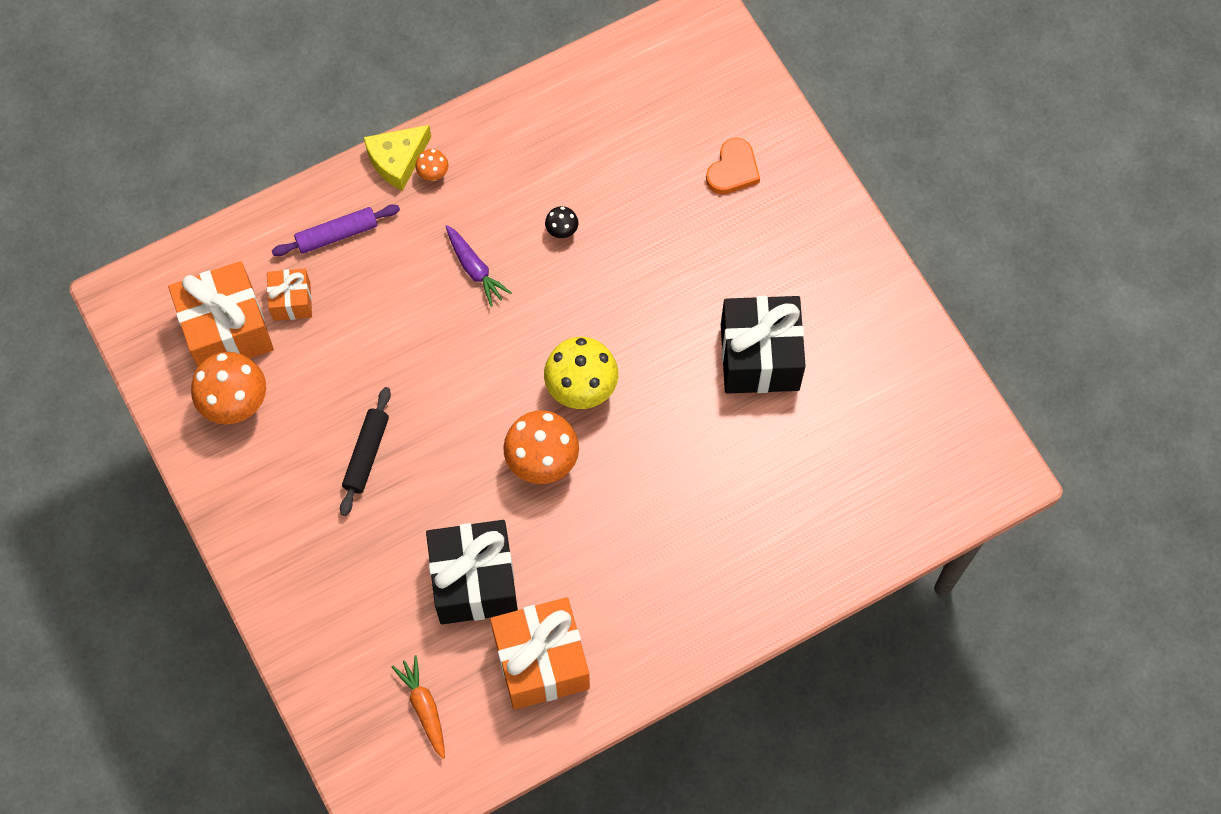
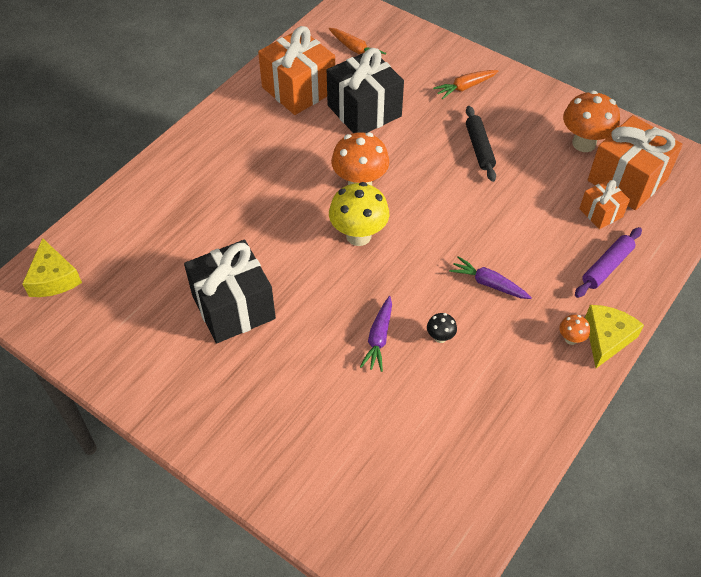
camera: 155 degrees right, 15 degrees down
orange heart [706,138,760,194] -> none
none -> yellow cheese [22,238,82,297]
none -> purple carrot [360,296,392,372]
none -> orange carrot [433,70,498,99]

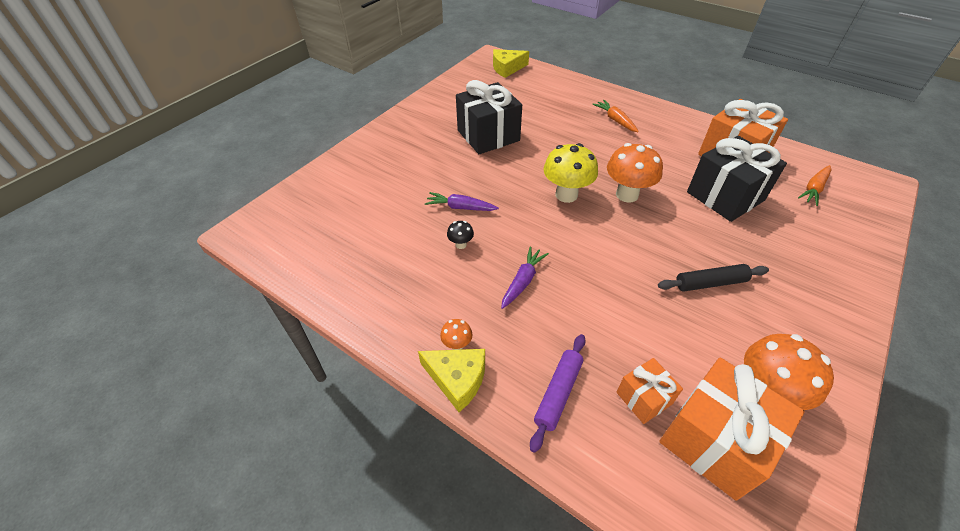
camera: 90 degrees right, 5 degrees down
orange carrot [433,70,498,99] -> orange carrot moved to [592,100,639,132]
purple rolling pin [575,227,642,298] -> purple rolling pin turned 75 degrees clockwise [530,334,586,453]

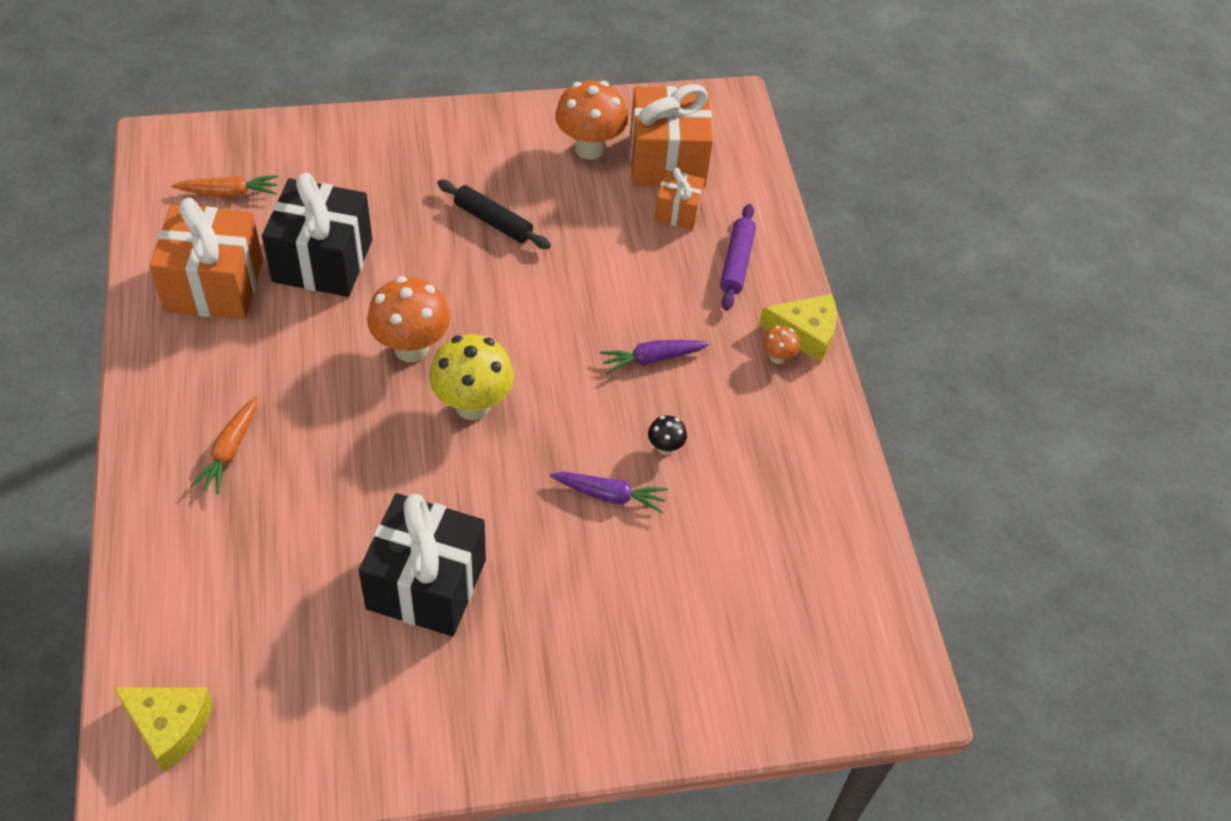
camera: 140 degrees left, 5 degrees up
yellow cheese [418,349,485,412] -> yellow cheese turned 120 degrees clockwise [759,294,837,362]
purple carrot [425,192,499,211] -> purple carrot turned 45 degrees counterclockwise [550,472,668,513]
purple rolling pin [530,334,586,453] -> purple rolling pin turned 60 degrees counterclockwise [720,204,756,311]

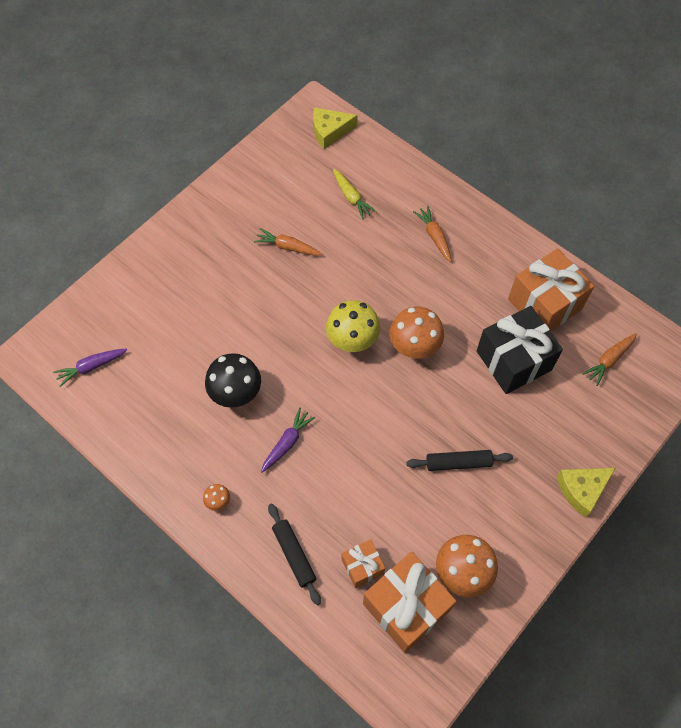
camera: 145 degrees right, 10 degrees up
black gift [358,493,486,636] -> orange carrot [254,228,322,256]
purple carrot [550,472,668,513] -> purple carrot moved to [53,348,127,387]
black mushroom [648,415,687,455] -> black mushroom [205,353,261,408], size x2.14
purple rolling pin [720,204,756,311] -> black rolling pin [268,504,321,605]
yellow cheese [759,294,837,362] -> yellow cheese moved to [557,468,615,518]
none -> yellow carrot [333,169,377,220]

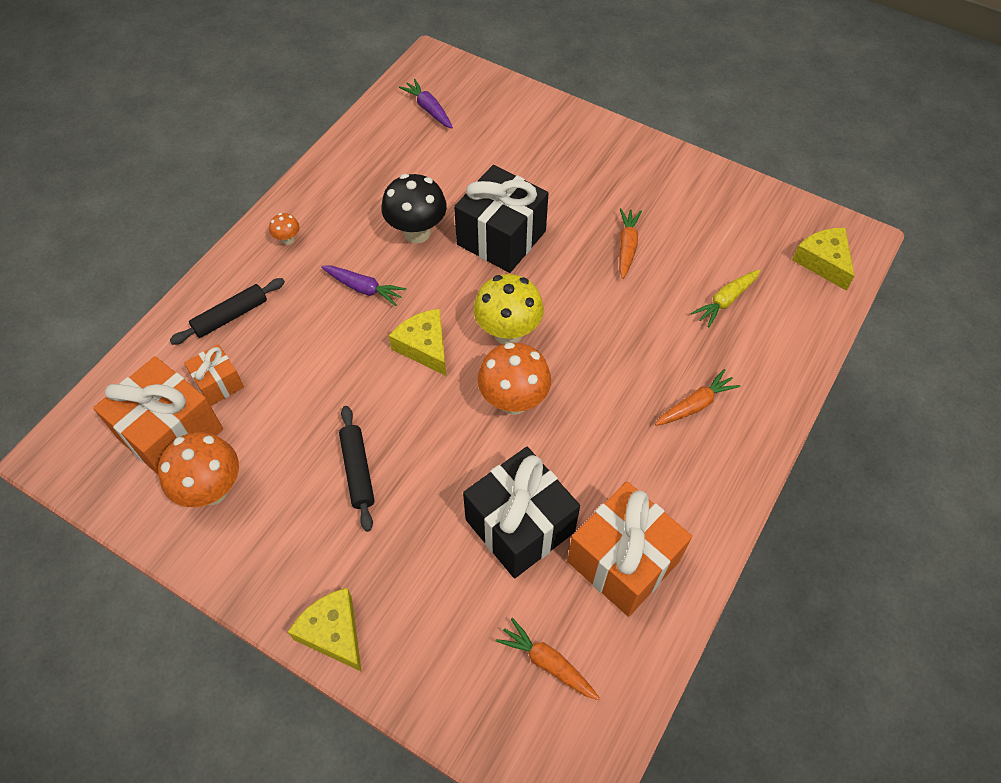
camera: 80 degrees right, 5 degrees down
none -> yellow cheese [389,309,446,376]
none -> black gift [454,165,548,273]

